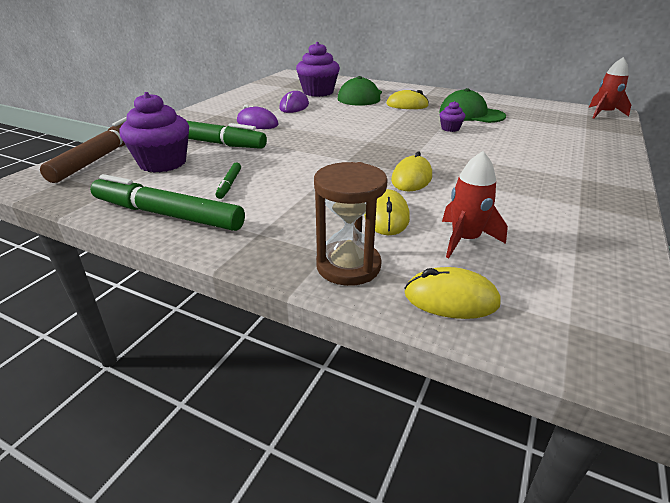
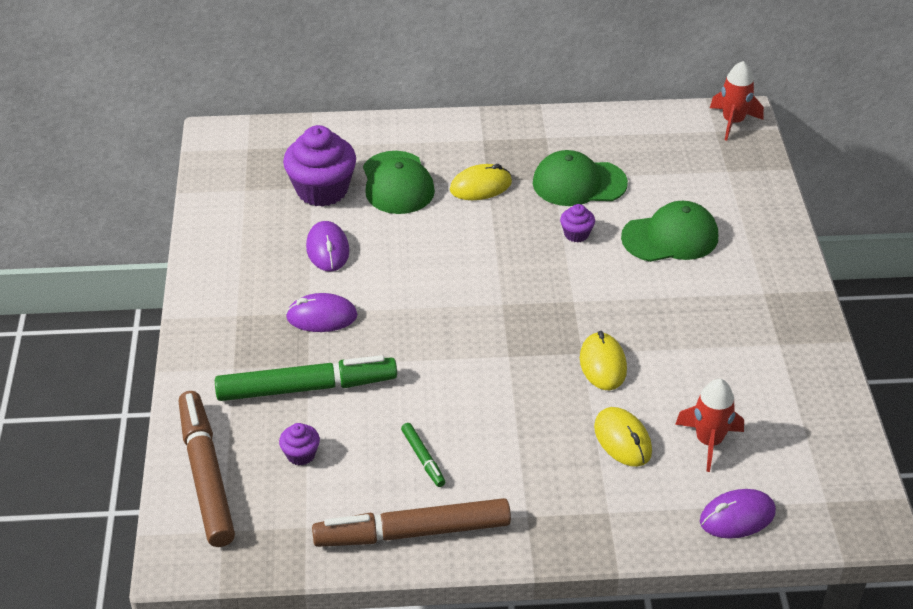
camera: 30 degrees left, 10 degrees up
green marker [90,174,245,231] -> brown marker [312,498,511,547]
purple cupcake [119,92,189,172] -> purple cupcake [279,423,320,465], size x0.47
brown hourglass [314,162,388,286] -> none
yellow mouse [404,267,500,319] -> purple mouse [700,489,776,539]
none -> green cap [621,201,718,262]

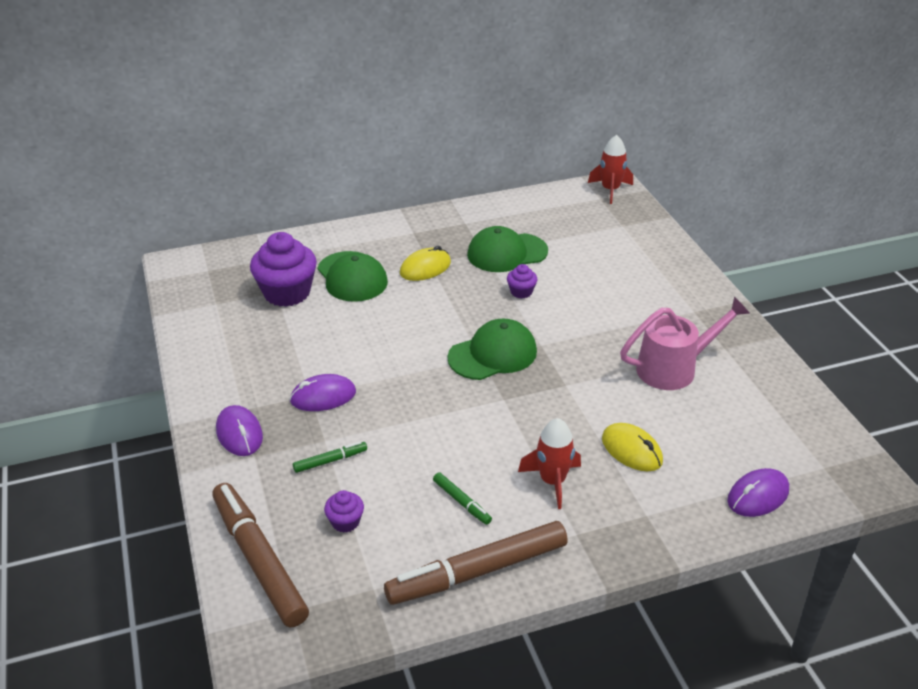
camera: 15 degrees left, 5 degrees down
green marker [215,355,397,401] -> green marker [293,441,367,473], size x0.44
purple mouse [306,221,349,271] -> purple mouse moved to [216,405,263,456]
yellow mouse [580,331,627,390] -> none
green cap [621,201,718,262] -> green cap moved to [447,318,537,380]
red rocket [675,379,744,472] -> red rocket moved to [518,418,581,509]
none -> pink watering can [620,296,750,390]

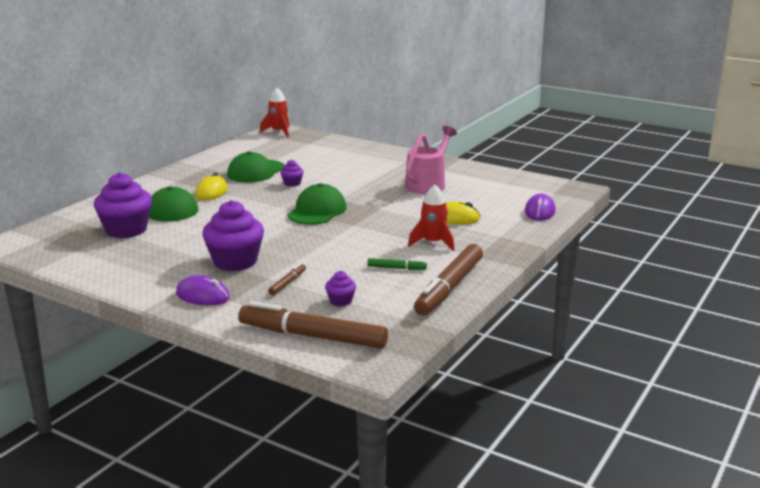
camera: 40 degrees left, 15 degrees down
purple mouse [290,374,356,411] -> purple cupcake [202,200,264,271]
green marker [293,441,367,473] -> brown marker [268,263,306,295]

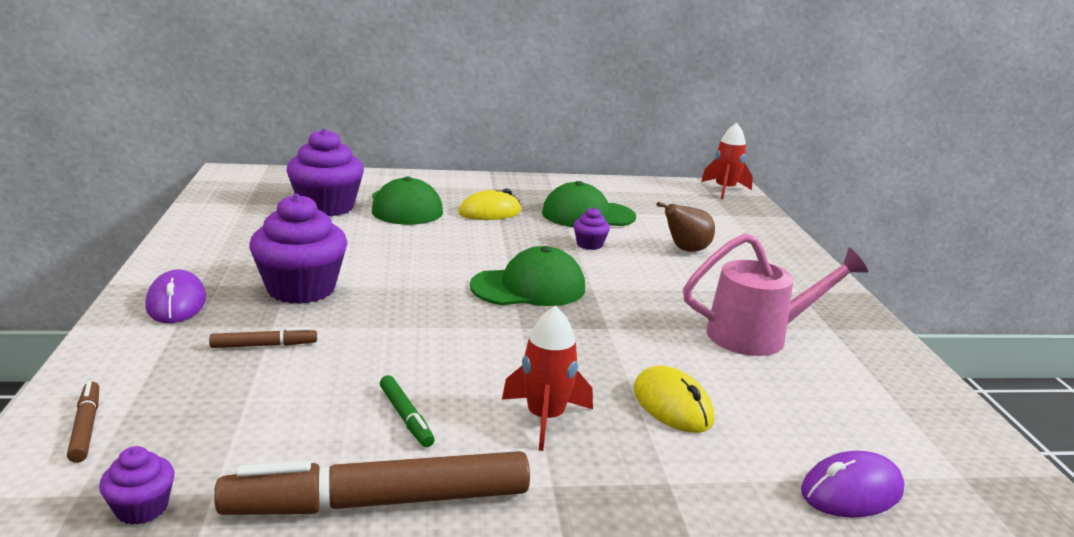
camera: 50 degrees right, 0 degrees up
brown marker [238,301,388,349] -> brown marker [67,381,99,463], size x0.44
purple cupcake [325,271,356,307] -> purple cupcake moved to [99,446,174,525]
none -> brown pear [657,202,715,252]

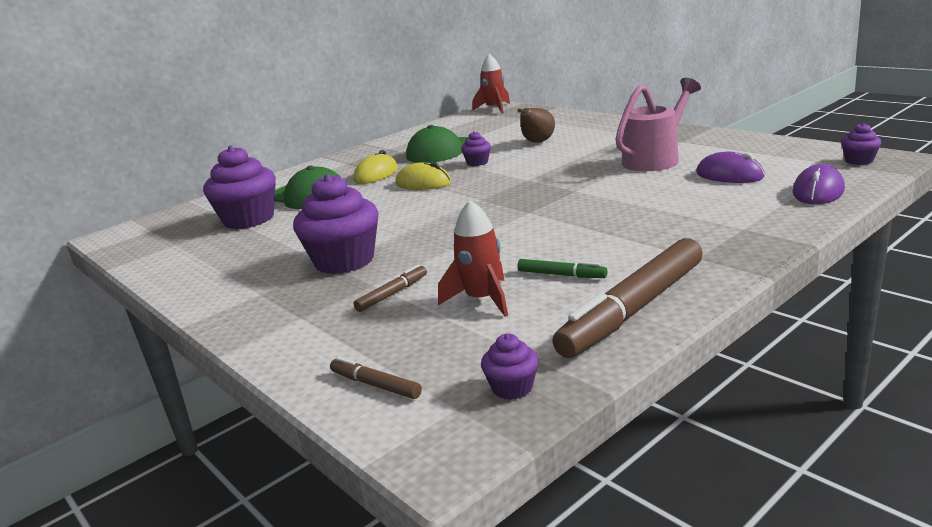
camera: 30 degrees left, 0 degrees up
purple mouse [145,269,206,323] -> purple mouse moved to [696,151,765,183]
green cap [470,246,585,306] -> none
red rocket [502,306,593,451] -> red rocket moved to [438,200,508,317]
yellow mouse [634,365,714,433] -> yellow mouse moved to [396,162,451,190]
none -> purple cupcake [841,123,881,165]

